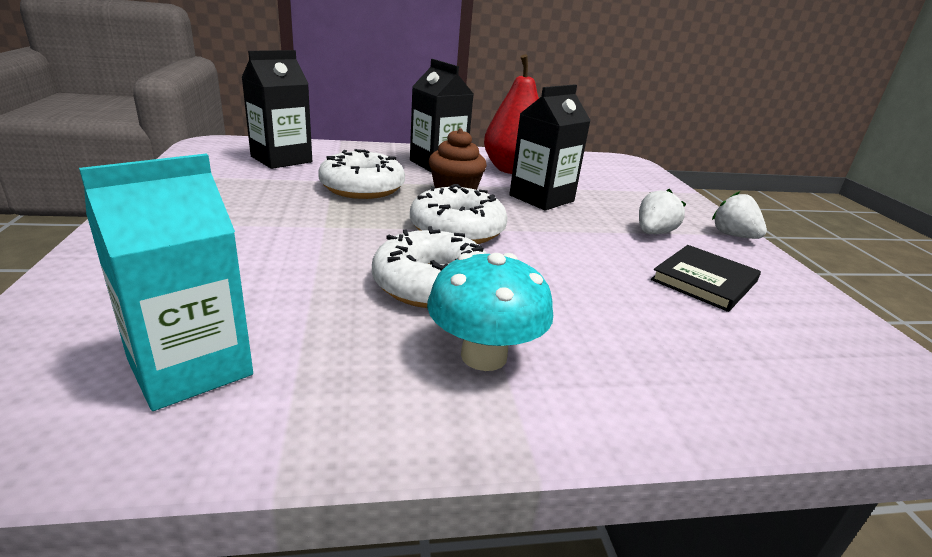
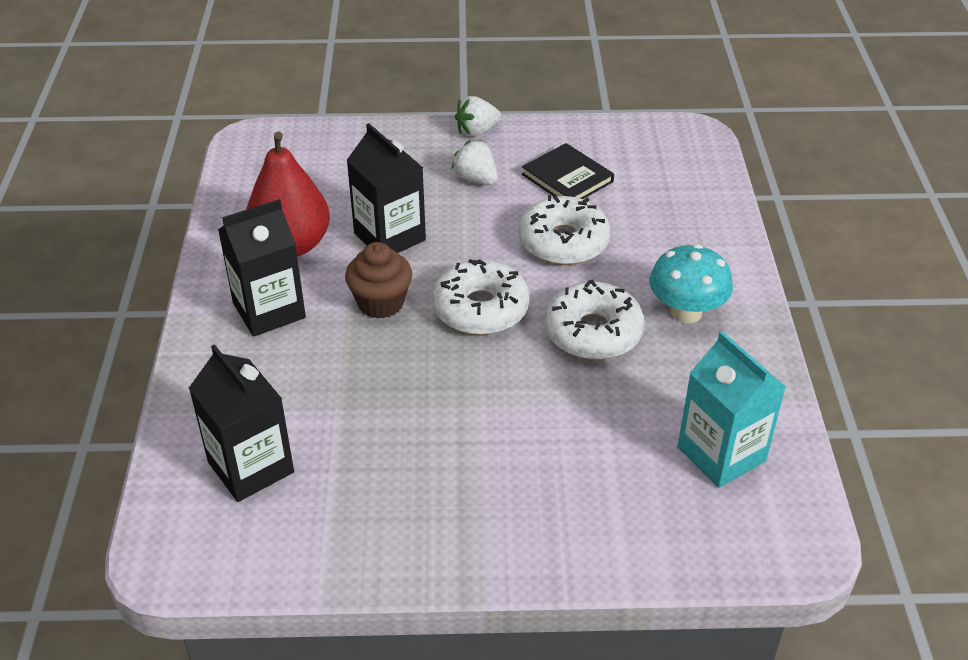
camera: 80 degrees left, 15 degrees up
white donut [318,149,405,199] -> white donut moved to [518,195,611,265]

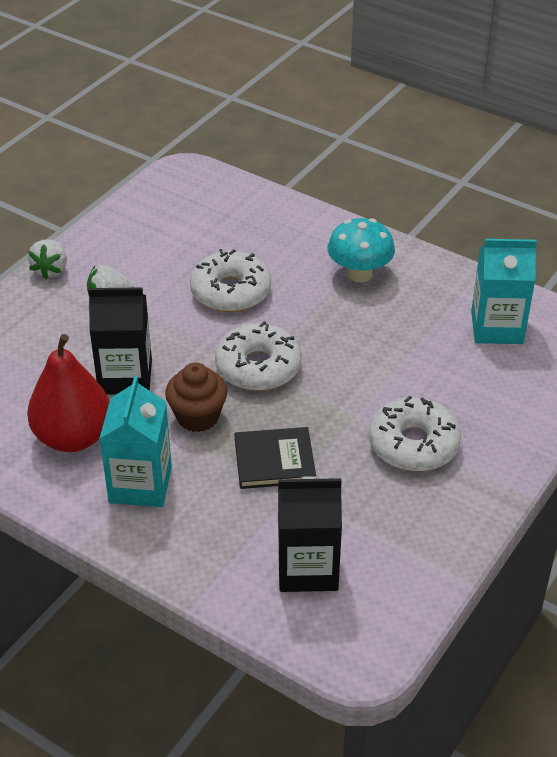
camera: 55 degrees left, 0 degrees up
black carton [218,199,306,337] -> turquoise carton [99,376,172,507]
black book [522,143,614,199] -> black book moved to [235,427,316,489]
white donut [545,279,645,360] -> white donut moved to [369,396,461,472]

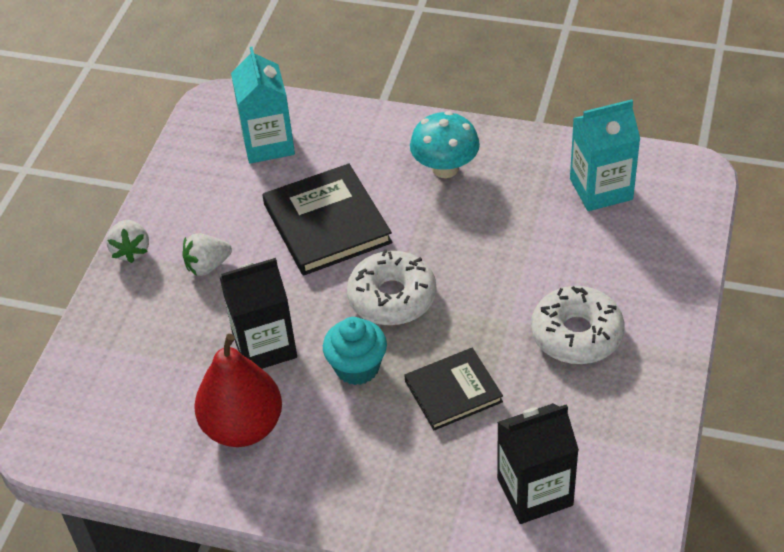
camera: 15 degrees left, 5 degrees up
turquoise carton [99,376,172,507] -> turquoise carton moved to [231,47,295,164]
brown cupcake [165,363,228,432] -> turquoise cupcake [323,317,387,385]
white donut [190,249,271,312] -> black book [263,163,392,276]

